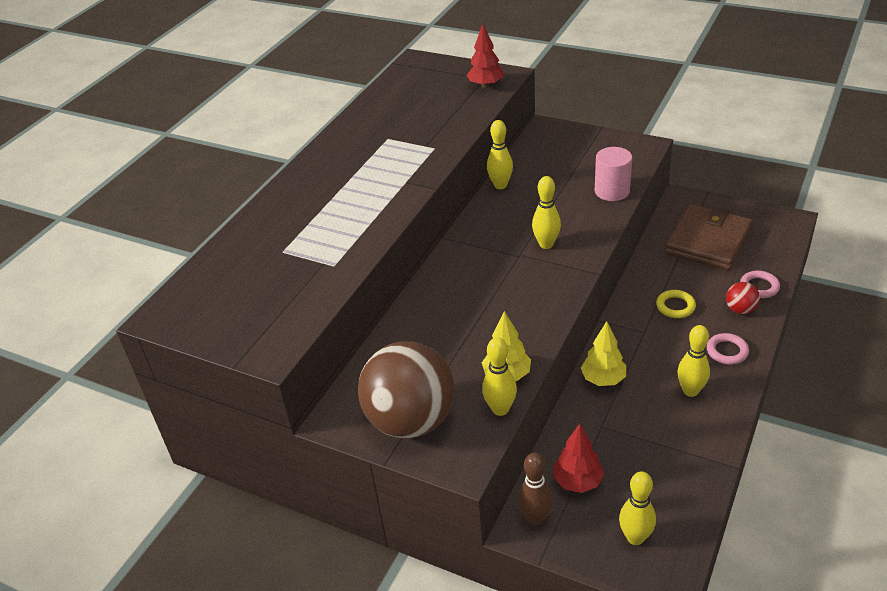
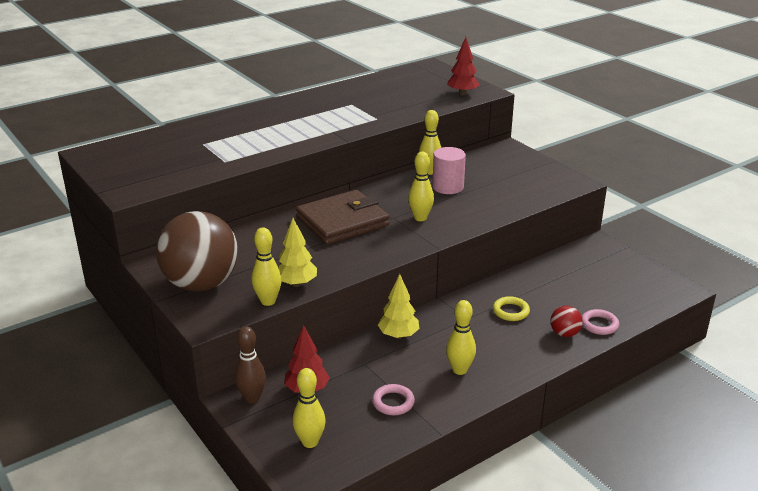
camera: 25 degrees right, 10 degrees down
pink cylinder [595,147,632,201] -> pink cylinder moved to [432,147,466,194]
brown wallet [665,204,753,271] -> brown wallet moved to [296,190,389,245]
pink ring [707,333,749,365] -> pink ring moved to [372,384,415,415]

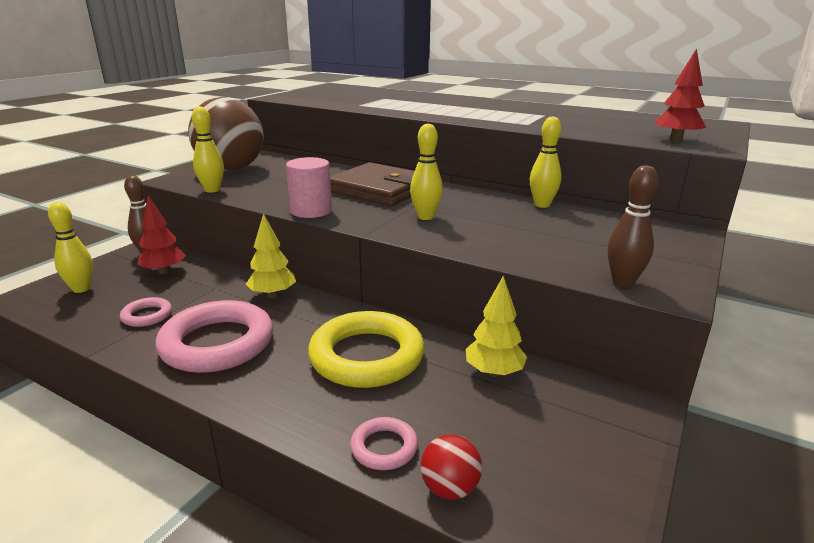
camera: 65 degrees right, 5 degrees down
yellow tree [278,218,317,287] -> yellow tree moved to [466,276,527,377]
pink cylinder [432,147,466,194] -> pink cylinder moved to [286,157,332,218]
yellow bowling pin [446,300,476,375] -> pink ring [155,300,273,373]
yellow ring [493,296,530,321] -> yellow ring [308,311,424,388], size x2.13
red ball [550,306,583,337] -> red ball moved to [421,434,482,500]
none -> brown bowling pin [608,166,658,287]

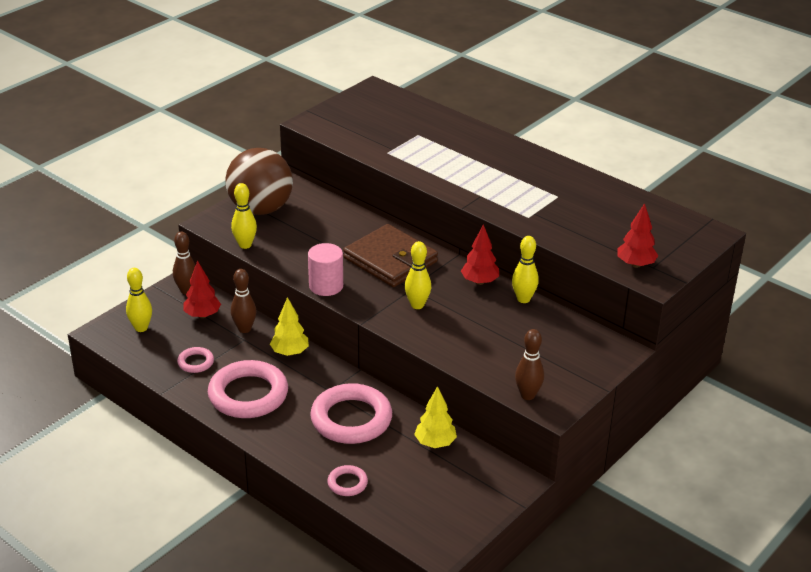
camera: 10 degrees right, 10 degrees up
yellow ring [308,311,424,388] -> pink ring [310,383,392,444]
red ball [421,434,482,500] -> none
none -> brown bowling pin [231,269,256,333]
none -> red tree [461,224,499,285]

